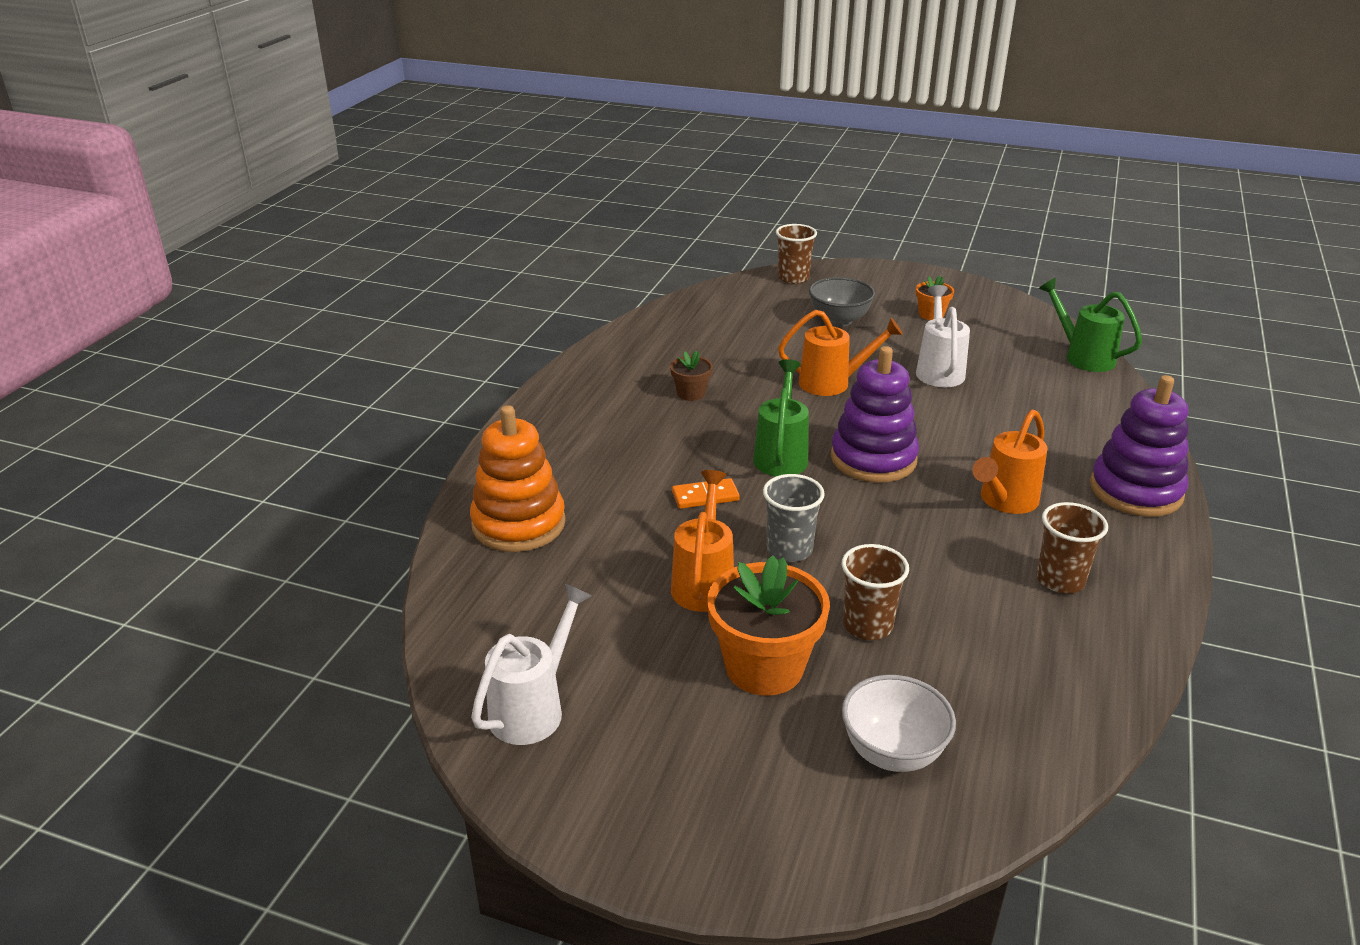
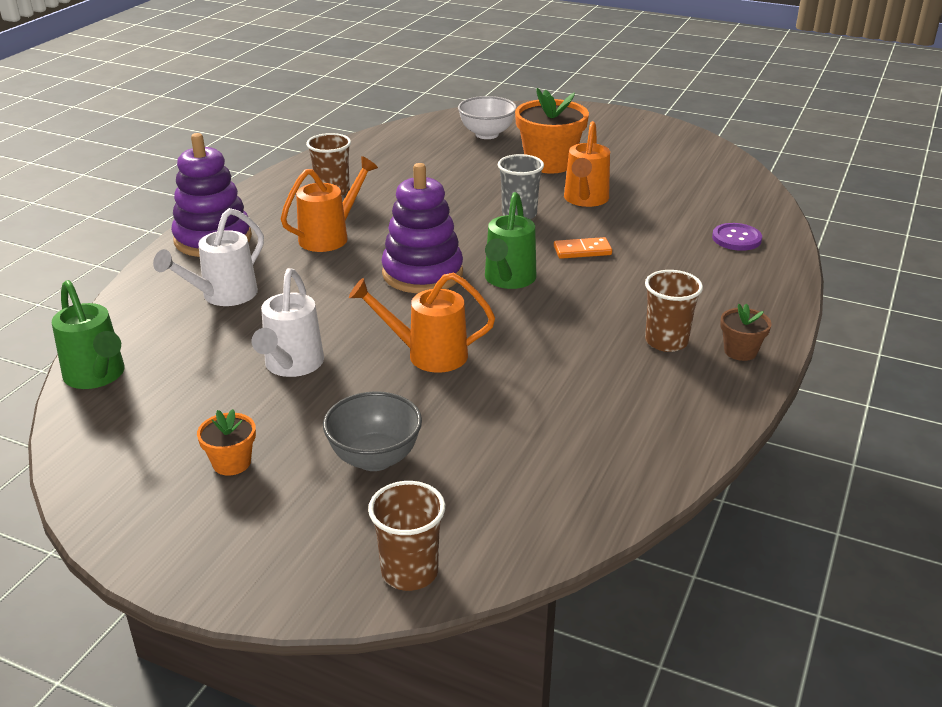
camera: 175 degrees left, 0 degrees up
orange stacking toy [470,405,566,552] -> purple button [712,223,762,251]
white watering can [471,584,592,745] -> white watering can moved to [153,208,264,306]
brown flower pot [670,351,713,401] -> brown flower pot moved to [720,304,771,361]
brown cup [842,544,909,640] -> brown cup moved to [645,270,703,352]

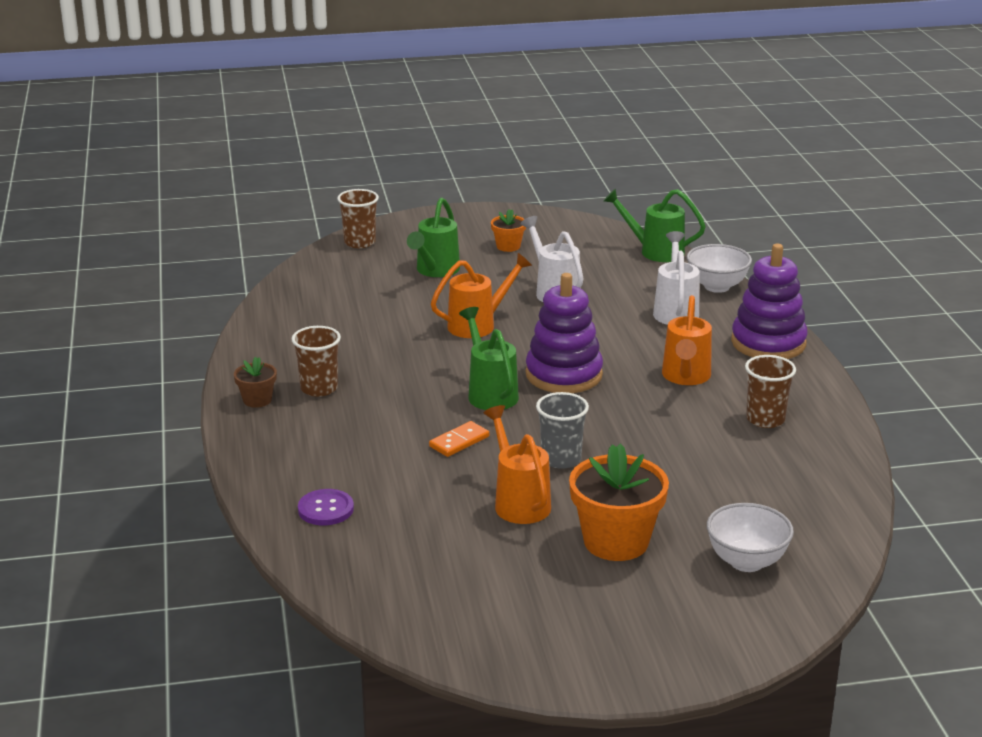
camera: 145 degrees right, 5 degrees down
grey bowl [323,391,422,471] -> green watering can [407,198,460,277]
none -> white bowl [687,244,752,293]

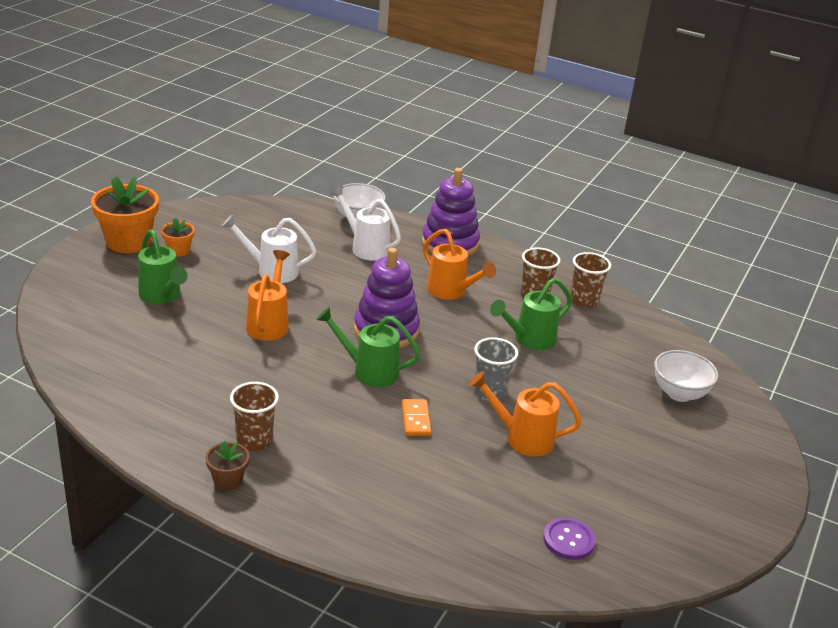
camera: 55 degrees left, 5 degrees up
purple button [298,489,354,525] -> purple button moved to [543,518,596,560]
brown cup [337,189,379,248] -> brown cup moved to [570,252,611,308]
orange flower pot [569,444,669,561] -> orange flower pot moved to [91,176,159,253]
green watering can [604,188,706,262] -> green watering can moved to [490,278,572,350]

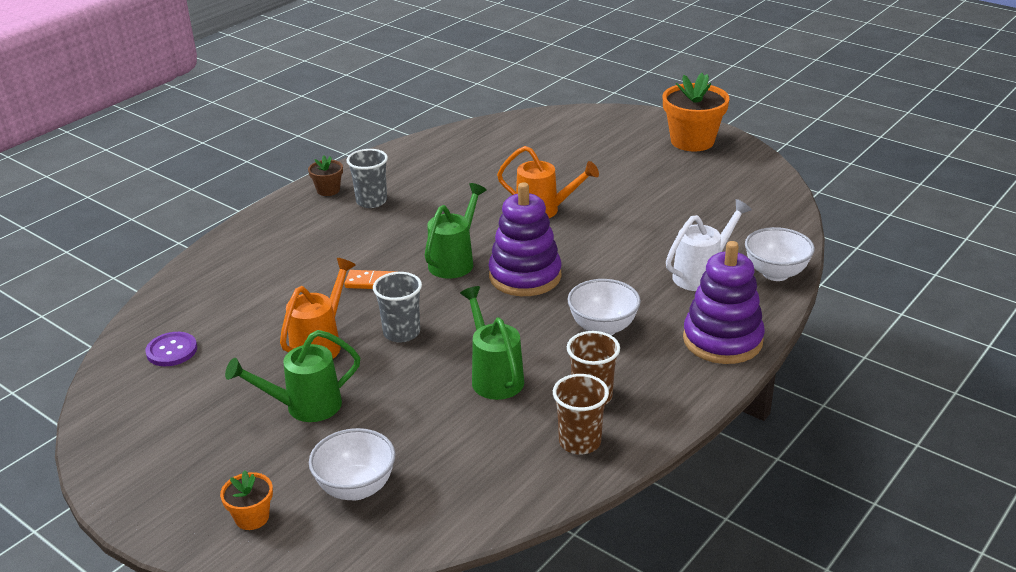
camera: 105 degrees right, 0 degrees up
green watering can [138,229,188,304] -> green watering can moved to [225,330,360,422]
orange flower pot [161,218,195,256] -> orange flower pot moved to [220,470,273,530]
white watering can [221,215,316,283] -> none
brown cup [230,382,279,451] -> grey cup [347,149,388,208]
orange watering can [423,229,496,300] -> white bowl [568,279,641,335]

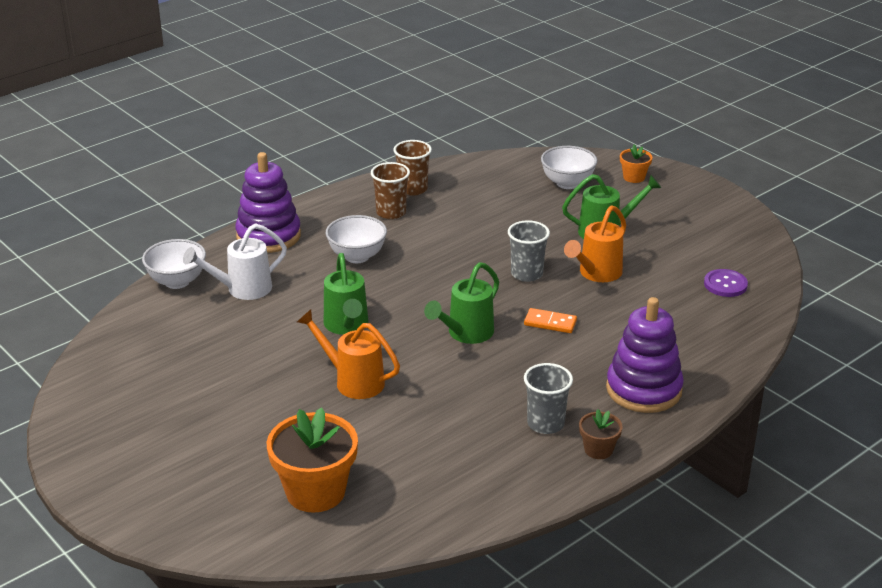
camera: 170 degrees left, 0 degrees up
green watering can [460,286,524,400] -> green watering can moved to [324,253,369,335]
purple stacking toy [488,182,562,296] -> purple stacking toy moved to [606,297,684,413]
orange flower pot [663,73,729,151] -> orange flower pot moved to [267,407,358,512]

